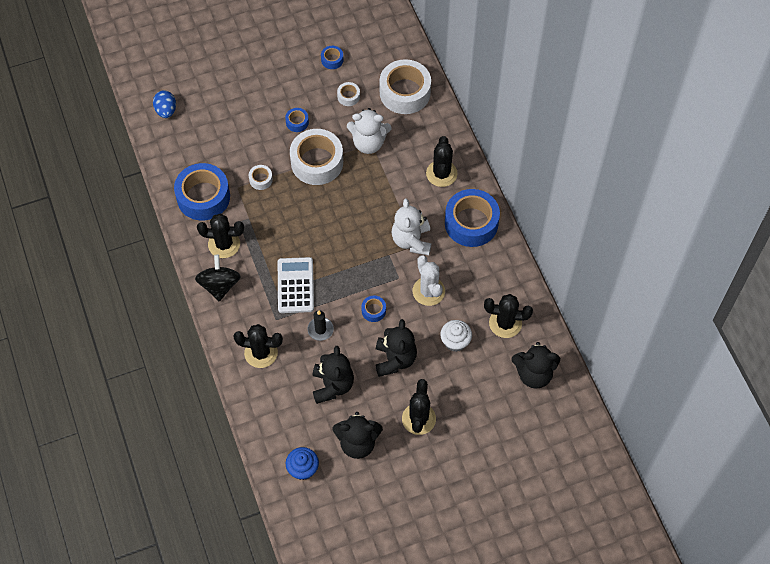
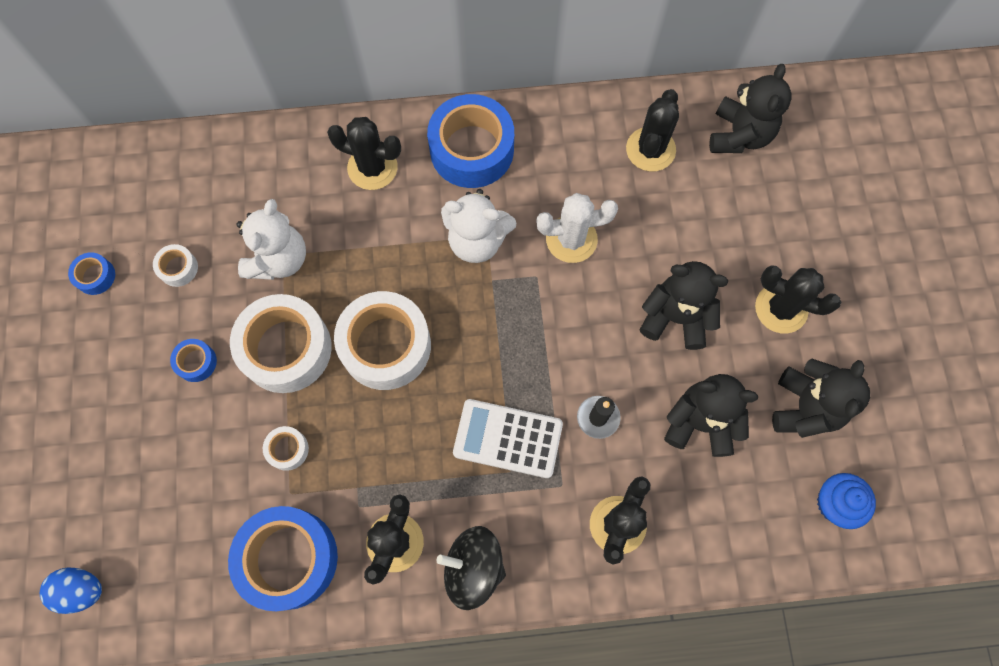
camera: 75 degrees left, 10 degrees up
blue tape [361,296,386,322] -> none
white tape [380,59,431,114] -> white tape moved to [334,291,431,390]
white cupcake [440,320,472,352] -> none

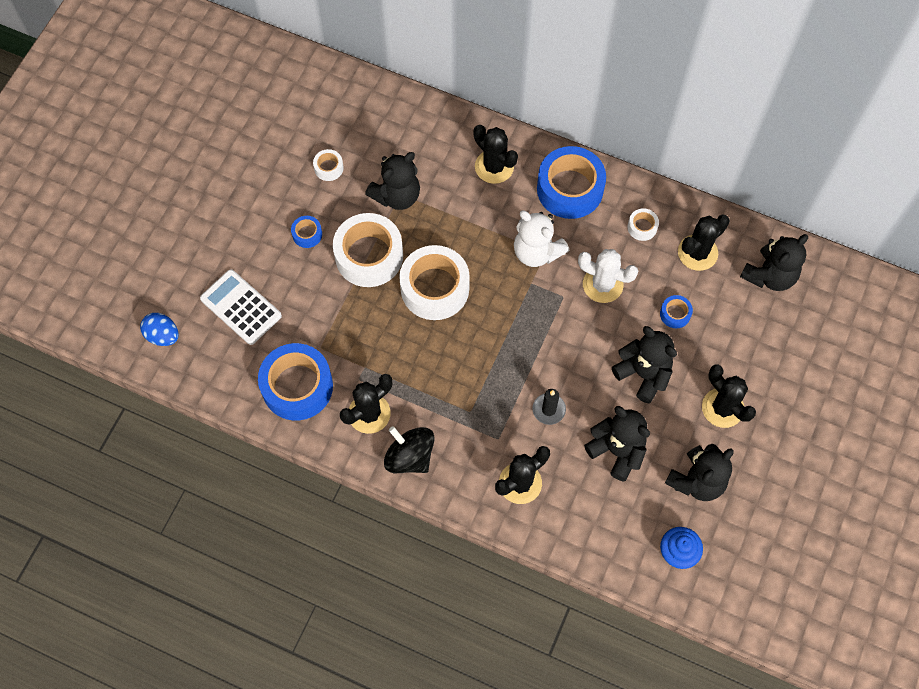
camera: 30 degrees right, 5 degrees down
blue tape [68,252,115,295] -> blue tape moved to [660,295,693,328]
white teddy bear [237,199,306,280] -> black teddy bear [365,152,420,210]
white tape [263,426,309,471] -> white tape moved to [627,209,659,241]
white calculator [453,399,563,478] -> white calculator moved to [200,269,282,345]

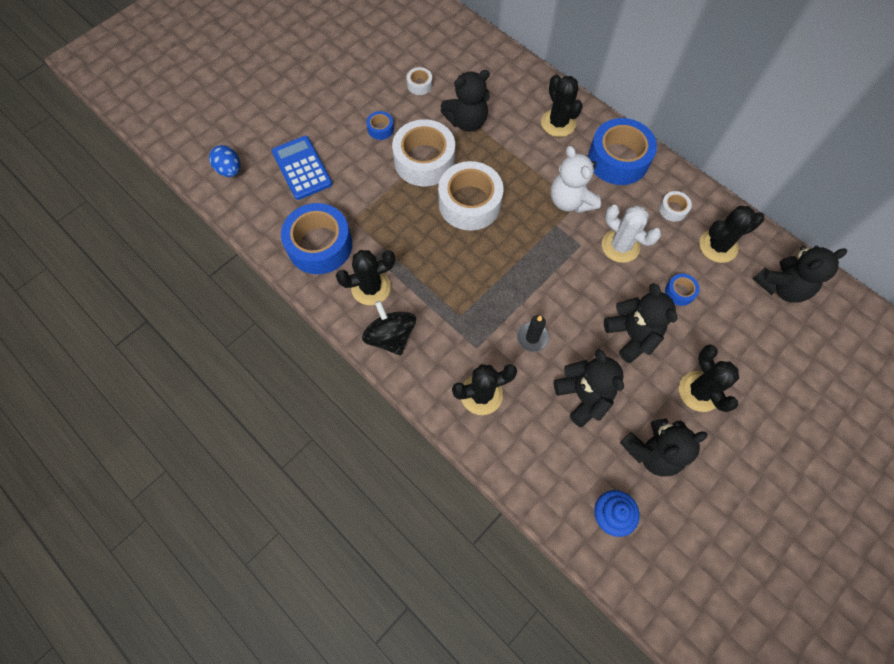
camera: 20 degrees right, 0 degrees up
white calculator [200,269,282,345] -> blue calculator [272,136,332,200]

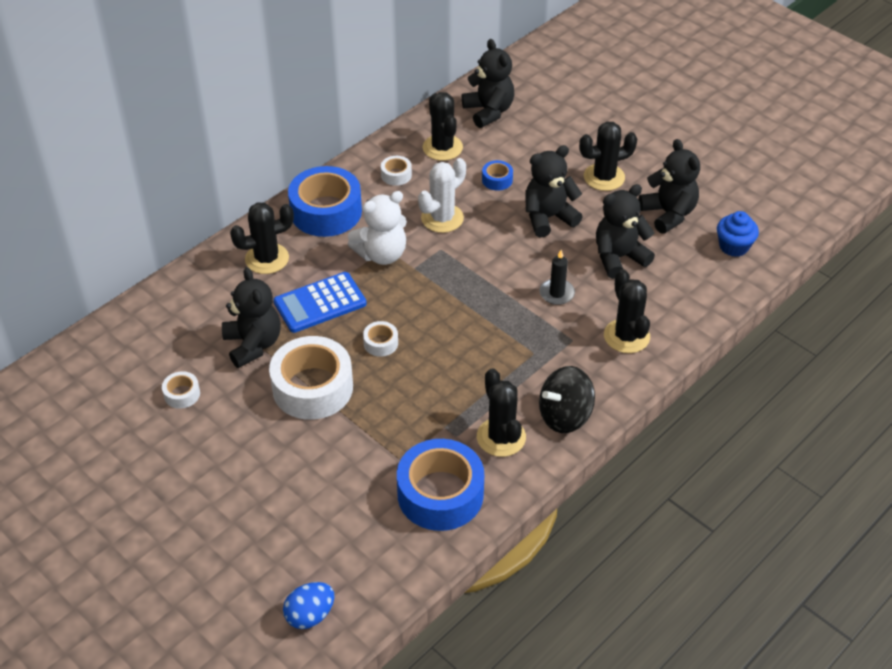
camera: 90 degrees left, 20 degrees down
blue calculator [272,136,332,200] -> blue calculator moved to [273,272,367,333]
blue tape [366,111,394,140] -> none
white tape [438,161,504,231] -> white tape [363,321,398,357], size x0.44

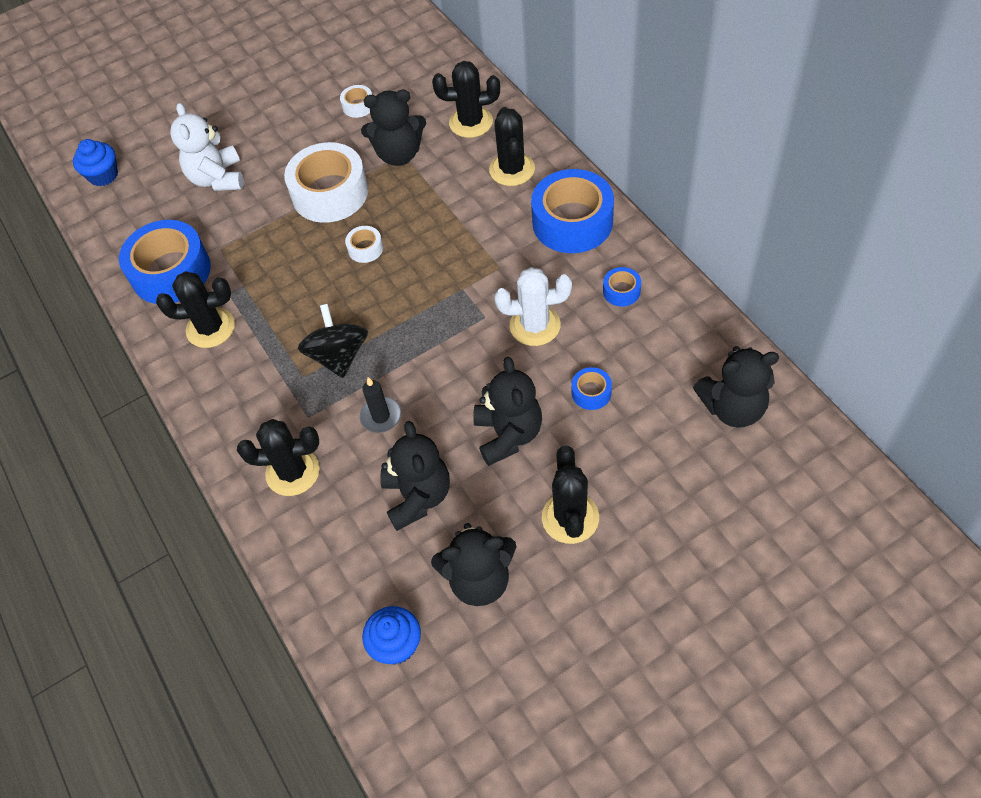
camera: 110 degrees right, 10 degrees up
blue calculator [273,272,367,333] -> none
blue egg [283,582,334,629] -> blue cupcake [73,139,118,186]
white teddy bear [348,191,407,265] -> white teddy bear moved to [170,103,244,191]
white tape [381,156,412,186] -> blue tape [603,267,641,307]
white cactus [418,158,466,233] -> white cactus turned 60 degrees counterclockwise [494,267,572,346]
black cactus [423,92,463,161] -> black cactus moved to [432,61,500,138]
black spinning top [539,366,595,433] -> black spinning top moved to [298,304,368,378]

